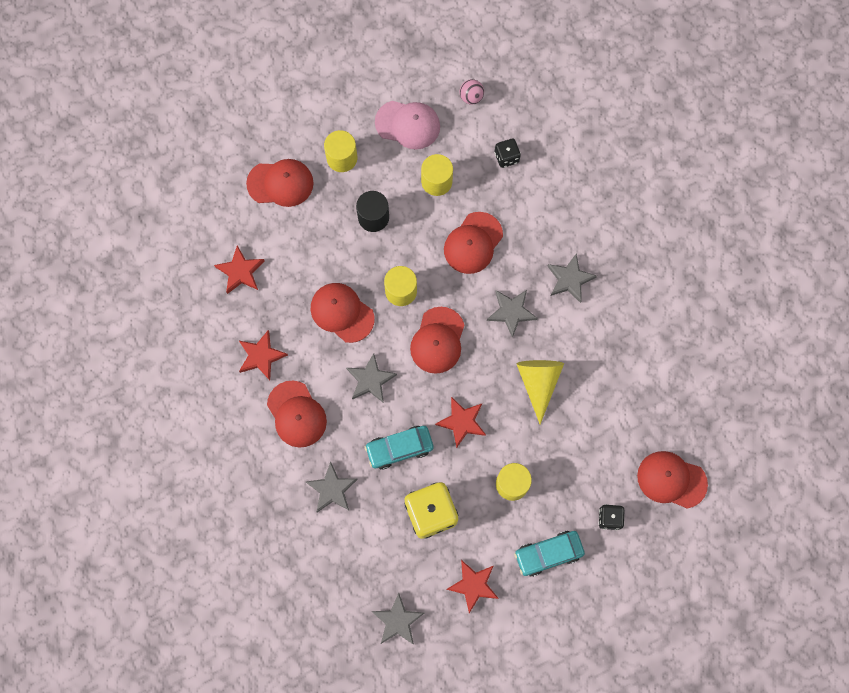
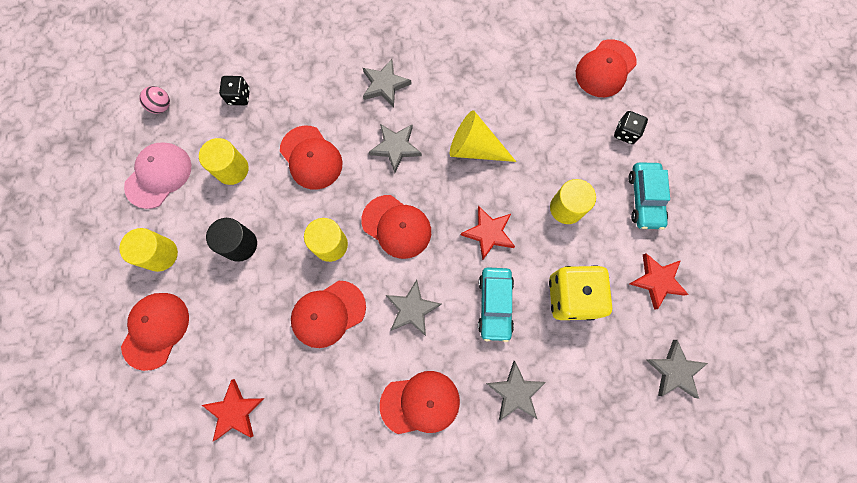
camera: 70 degrees left, 0 degrees up
red star [239,330,288,380] -> none

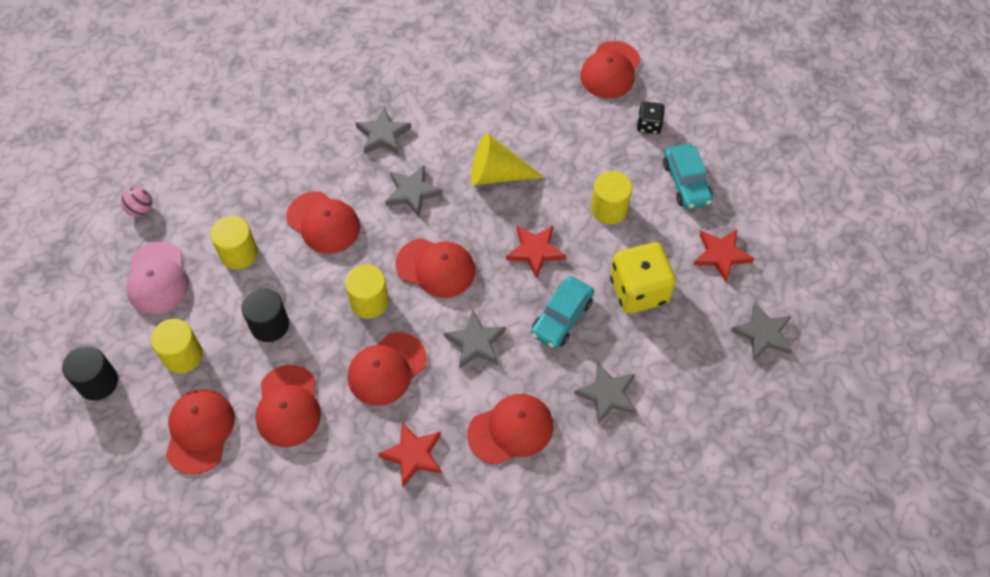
camera: 15 degrees left, 15 degrees down
pink cap [124,143,192,209] -> pink cap turned 150 degrees clockwise [126,242,189,314]
red star [202,379,264,441] -> red star moved to [378,422,442,487]
black dice [219,76,250,105] -> none
turquoise car [478,267,514,342] -> turquoise car turned 45 degrees clockwise [531,276,594,349]
none -> black cylinder [62,346,118,400]
none -> red cap [255,365,321,447]

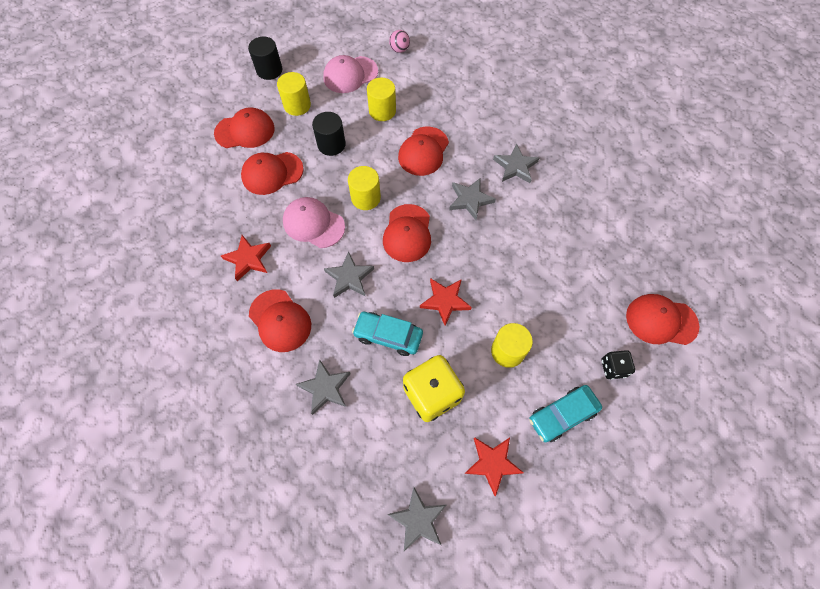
camera: 75 degrees right, 5 degrees up
red cap [348,332,427,406] -> pink cap [283,197,345,248]
yellow cone [471,133,544,185] -> none

